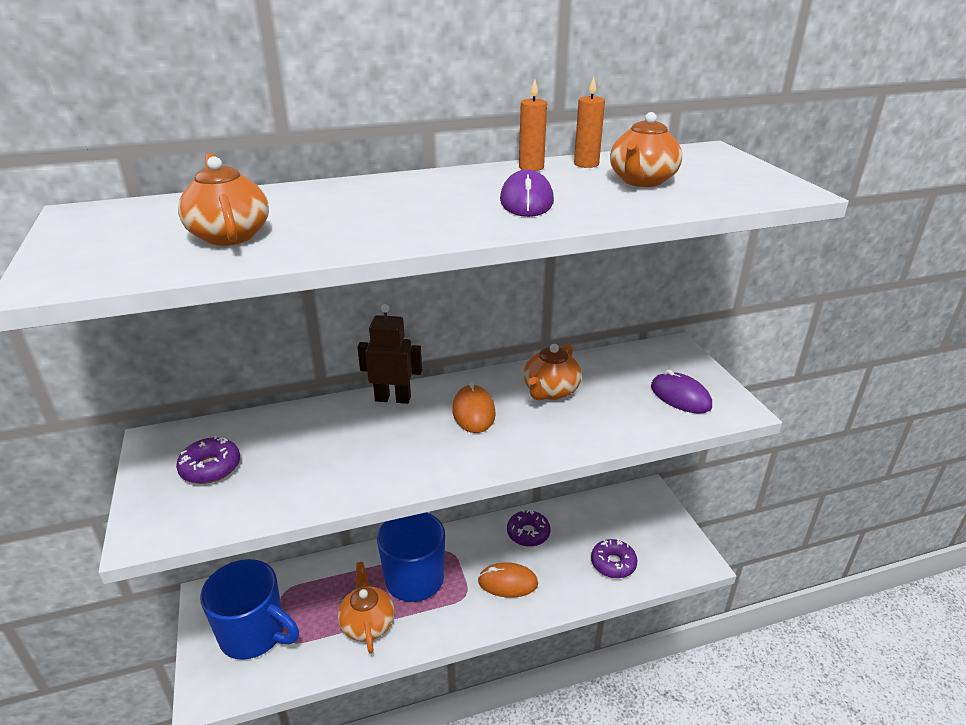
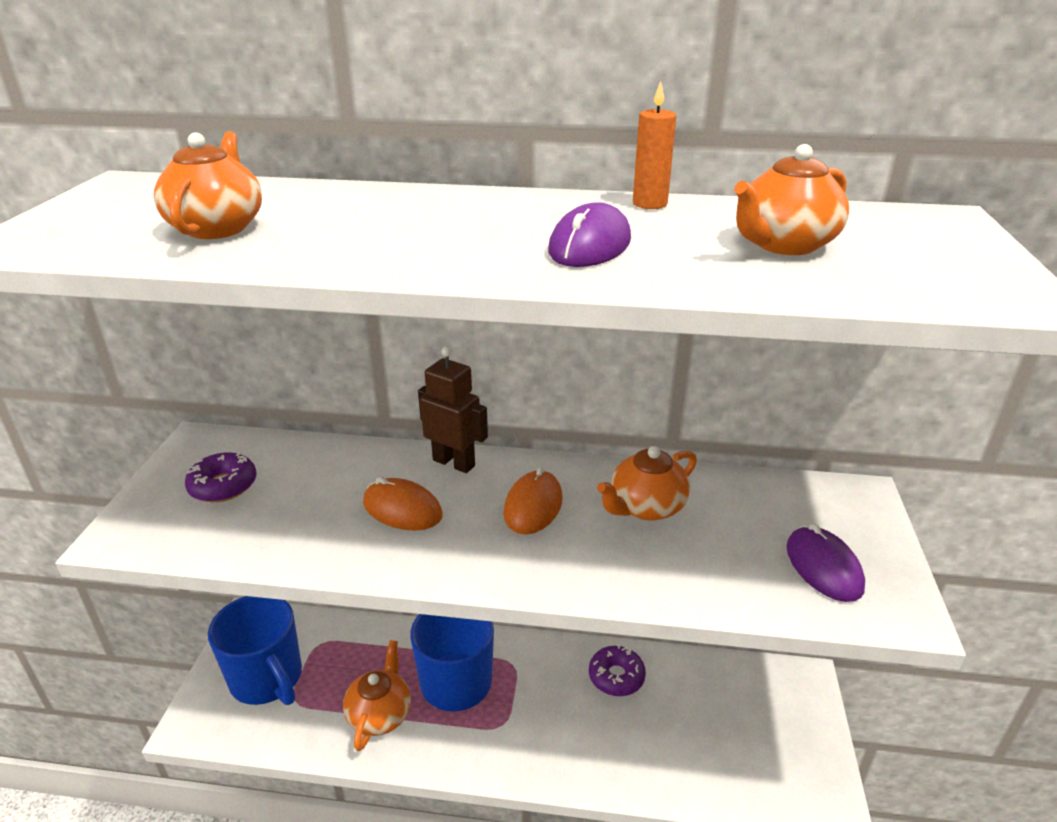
camera: 25 degrees right, 0 degrees up
orange mouse [478,562,538,598] -> orange mouse moved to [363,477,443,531]
orange candle [574,77,605,168] -> none
purple donut [591,539,638,578] -> none

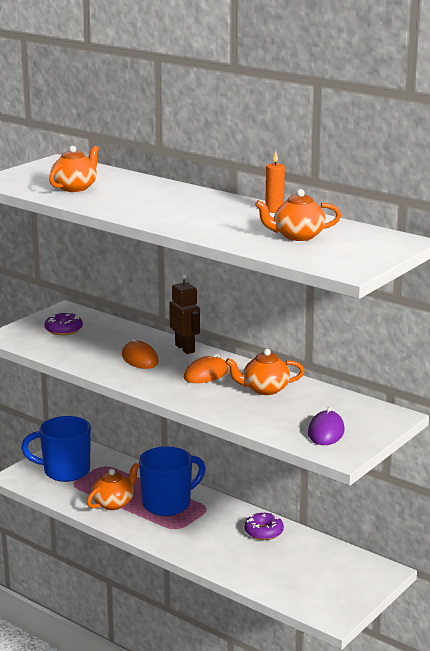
camera: 30 degrees right, 10 degrees down
blue mug [208,596,302,705] -> blue mug turned 105 degrees clockwise [21,416,91,482]
purple mouse [548,202,631,267] -> none

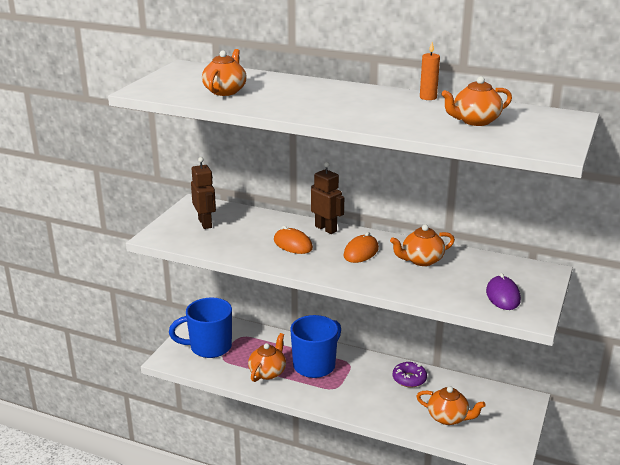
camera: 15 degrees left, 5 degrees up
purple donut [45,313,83,335] -> brown robot [191,157,216,229]
none -> orange teapot [416,386,486,425]

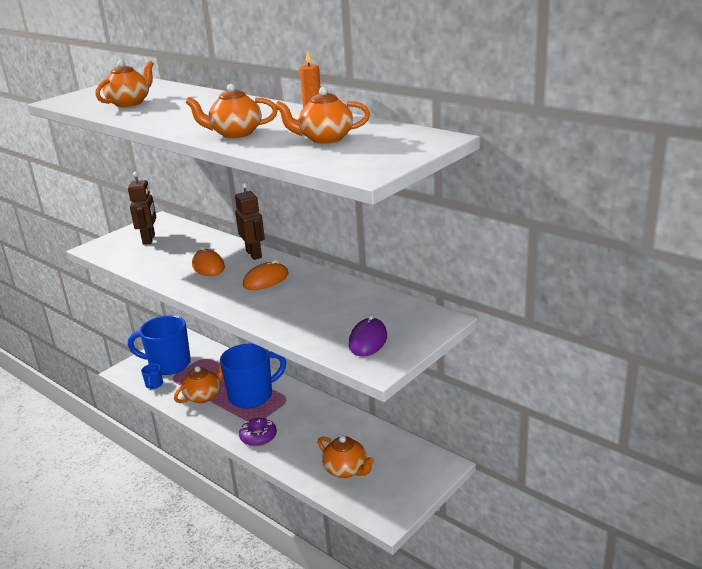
camera: 20 degrees right, 0 degrees up
orange teapot [390,224,455,266] -> orange teapot moved to [185,84,278,138]
purple donut [393,361,427,388] -> purple donut moved to [239,418,277,446]
none -> blue mug [141,364,163,389]

